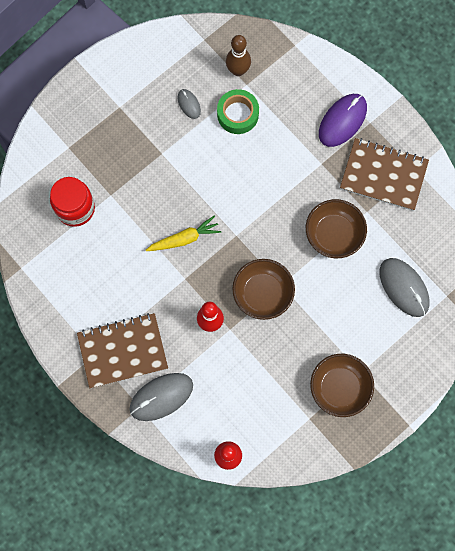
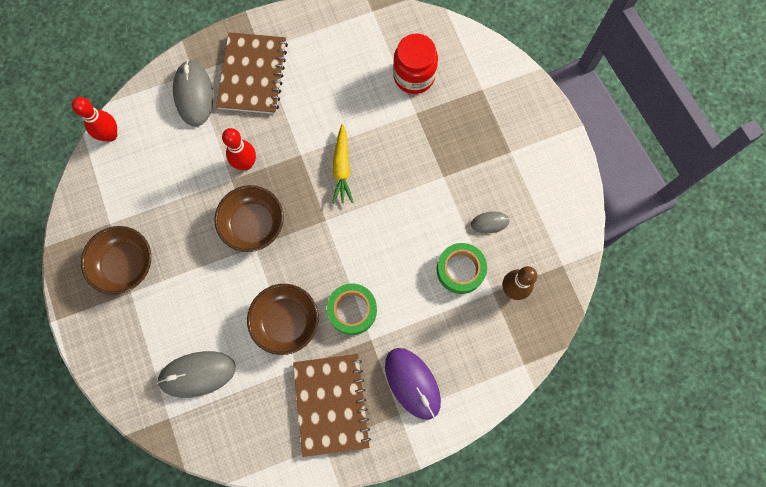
camera: 110 degrees right, 0 degrees up
brown notebook [340,138,429,211] -> brown notebook turned 45 degrees counterclockwise [293,354,371,457]
none -> green tape [327,283,377,335]

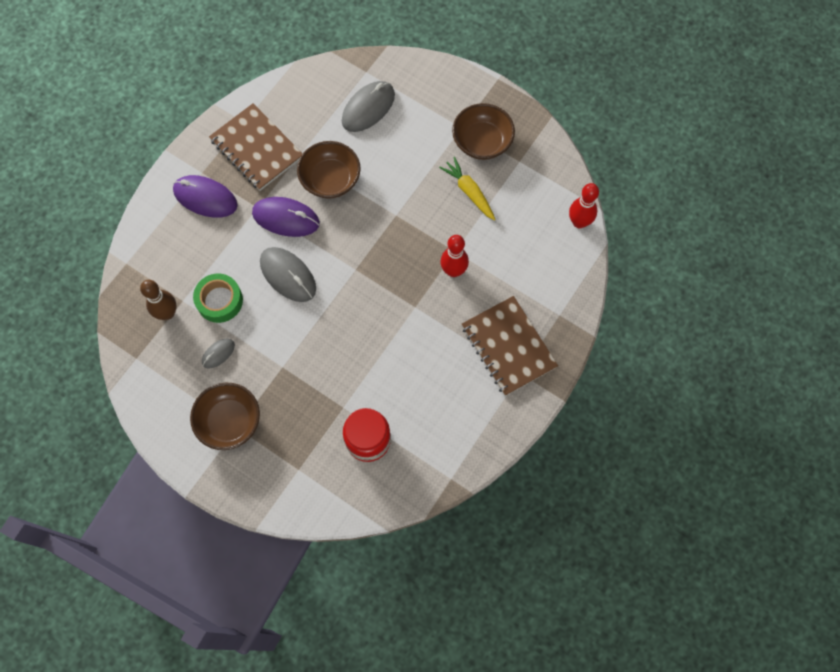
camera: 145 degrees right, 5 degrees down
grey mouse [173,60,214,127] -> grey mouse moved to [260,247,316,302]
brown bowl [214,185,284,252] -> brown bowl moved to [190,383,260,450]
green tape [327,283,377,335] -> purple mouse [252,197,320,237]
yellow carrot [332,124,353,204] -> yellow carrot moved to [439,157,496,221]

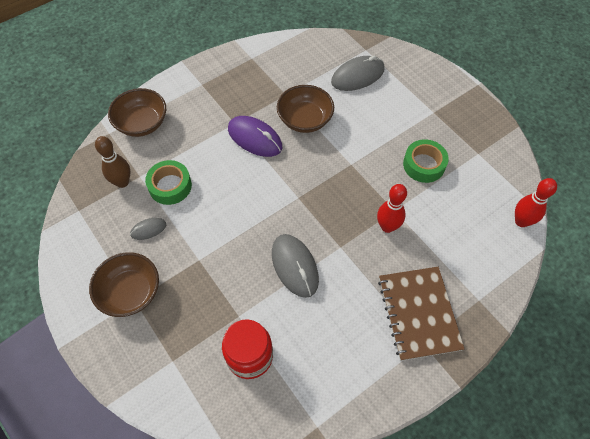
camera: 20 degrees right, 10 degrees down
purple mouse [173,175,238,218] -> none
brown notebook [209,103,303,191] -> none
grey mouse [260,247,316,302] -> grey mouse moved to [272,234,319,298]
yellow carrot [439,157,496,221] -> green tape [403,139,449,183]
brown bowl [452,103,515,160] -> brown bowl moved to [108,88,166,137]

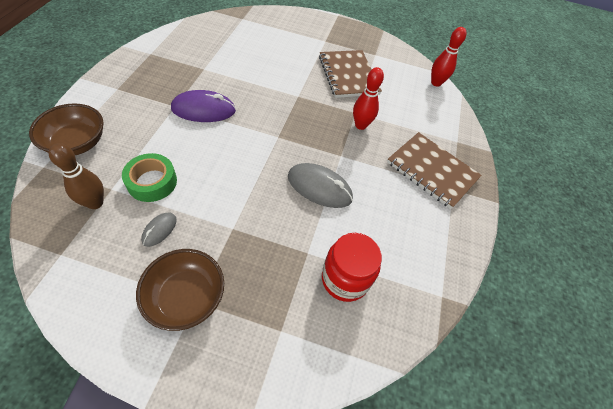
camera: 45 degrees left, 5 degrees down
brown bowl [277,85,334,133] -> none
grey mouse [331,56,385,91] -> none
green tape [403,139,449,183] -> brown notebook [319,50,382,98]

